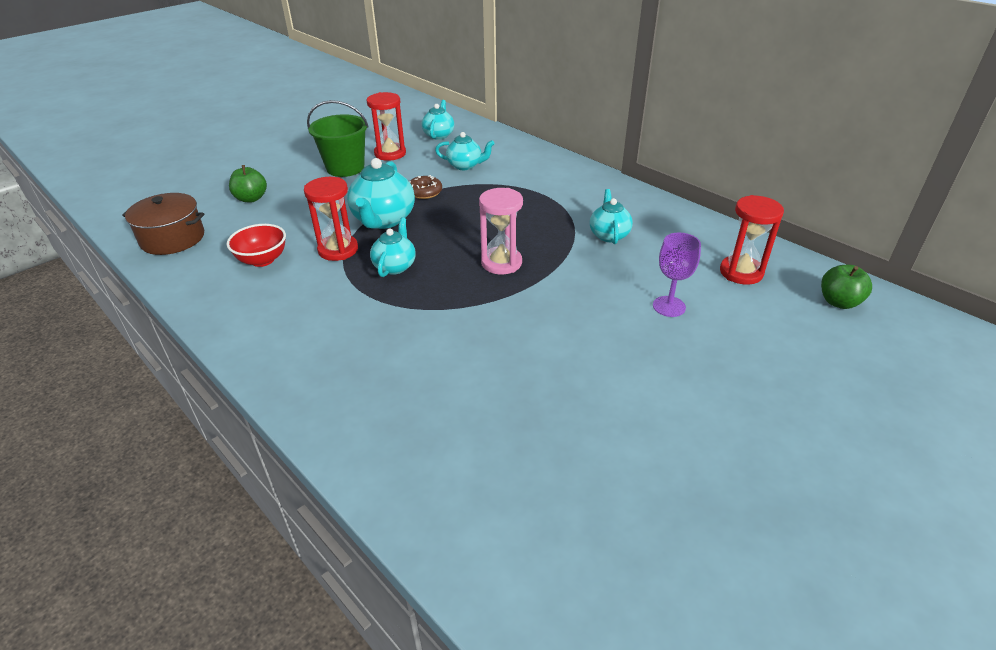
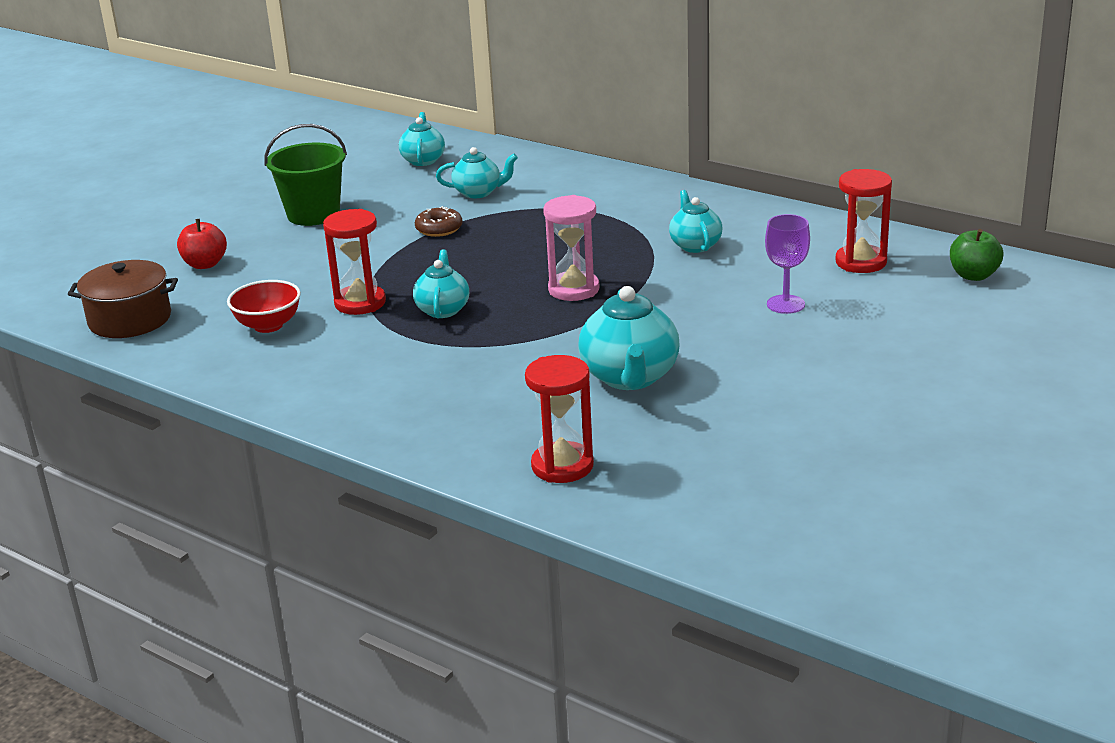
camera: 10 degrees left, 10 degrees down
green apple [229,165,267,202] -> red apple [177,219,227,269]
turquoise teapot [347,158,415,229] -> turquoise teapot moved to [578,286,679,390]
red hourglass [367,92,406,161] -> red hourglass moved to [525,355,594,483]

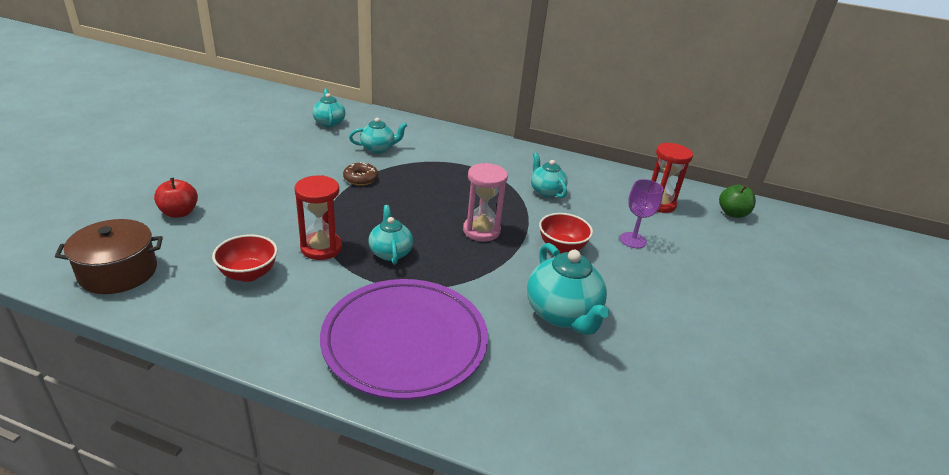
camera: 20 degrees left, 5 degrees up
green bucket [264,124,347,226] -> none
red hourglass [525,355,594,483] -> none
none -> purple plate [320,279,488,400]
none -> red bowl [539,213,593,253]

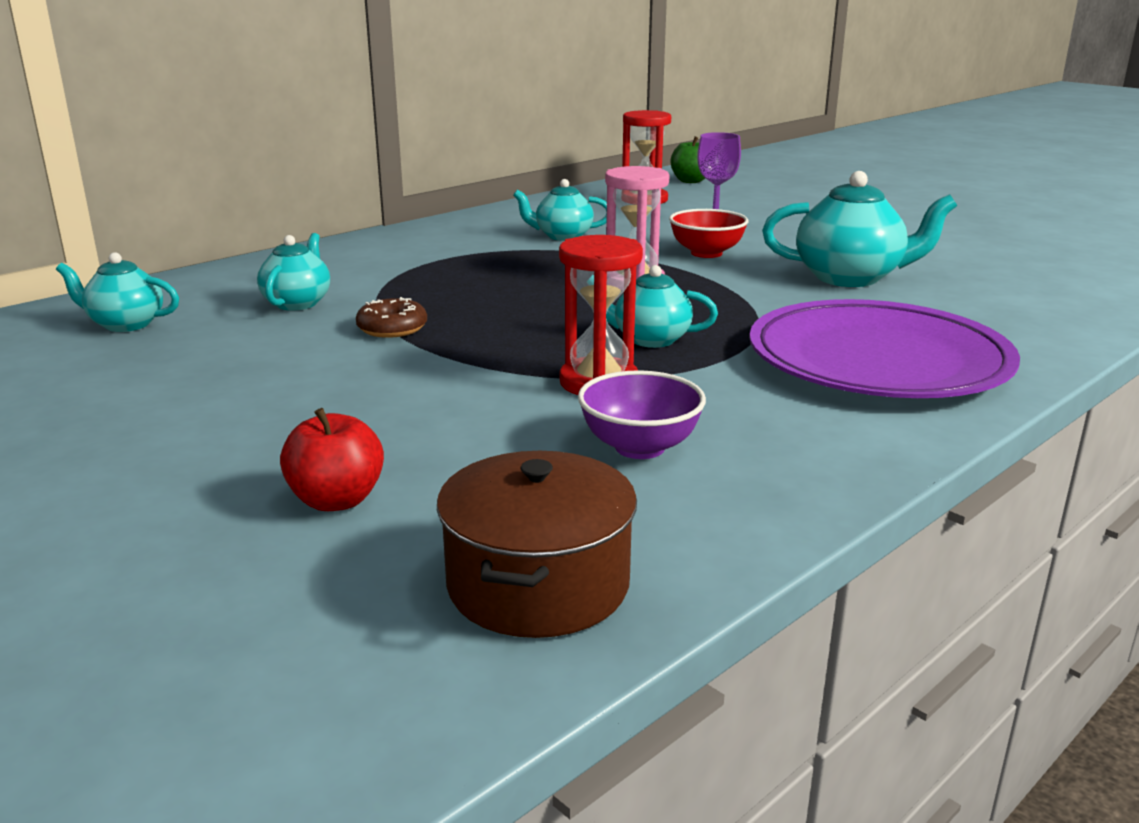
camera: 60 degrees left, 10 degrees down
red bowl [212,234,278,282] -> purple bowl [578,370,706,459]

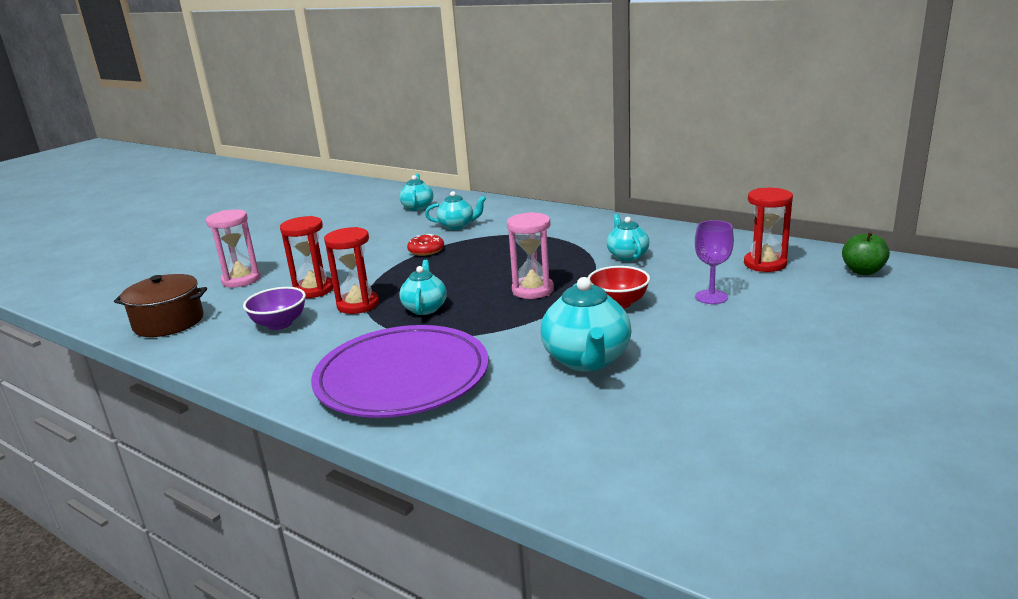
camera: 80 degrees right, 0 degrees up
red apple [280,408,384,511] -> pink hourglass [206,209,261,288]
brown donut [356,297,427,338] -> red donut [407,234,444,256]
none -> red hourglass [280,216,333,298]

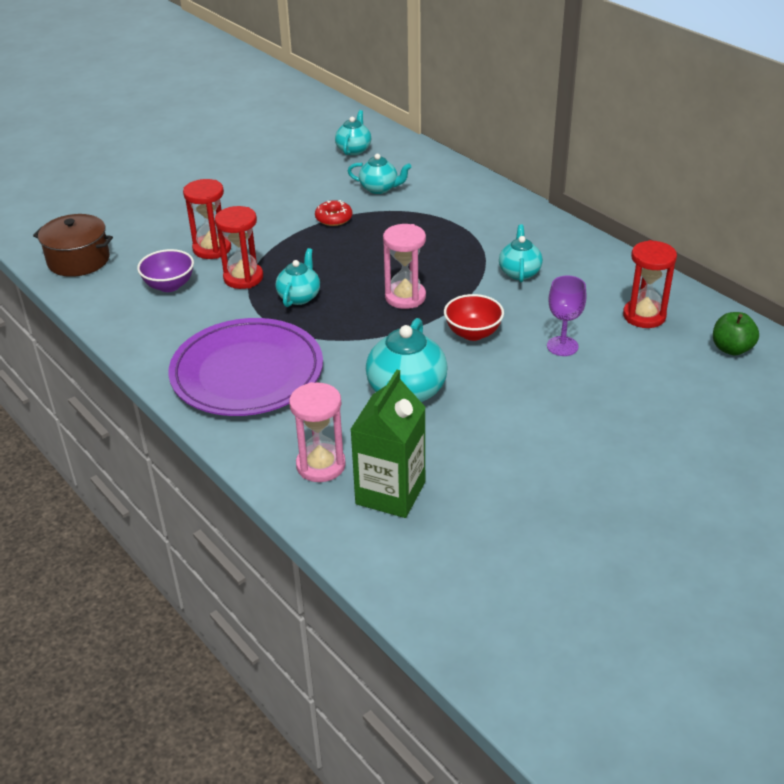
camera: 15 degrees right, 15 degrees up
pink hourglass [206,209,261,288] -> pink hourglass moved to [289,382,346,482]
none -> green carton [350,370,426,518]

